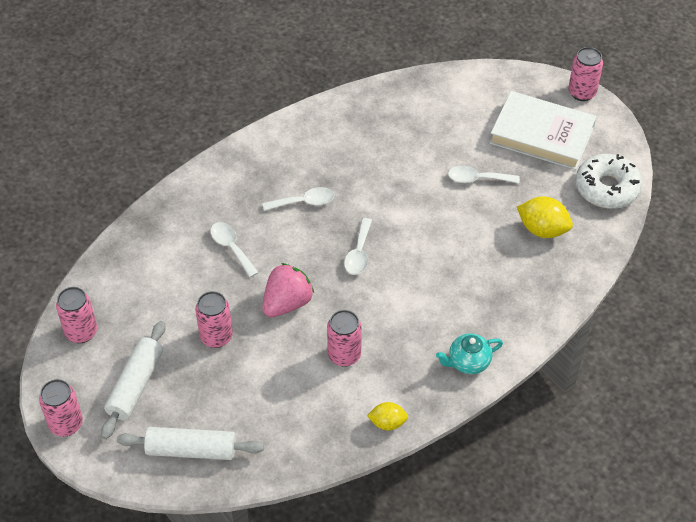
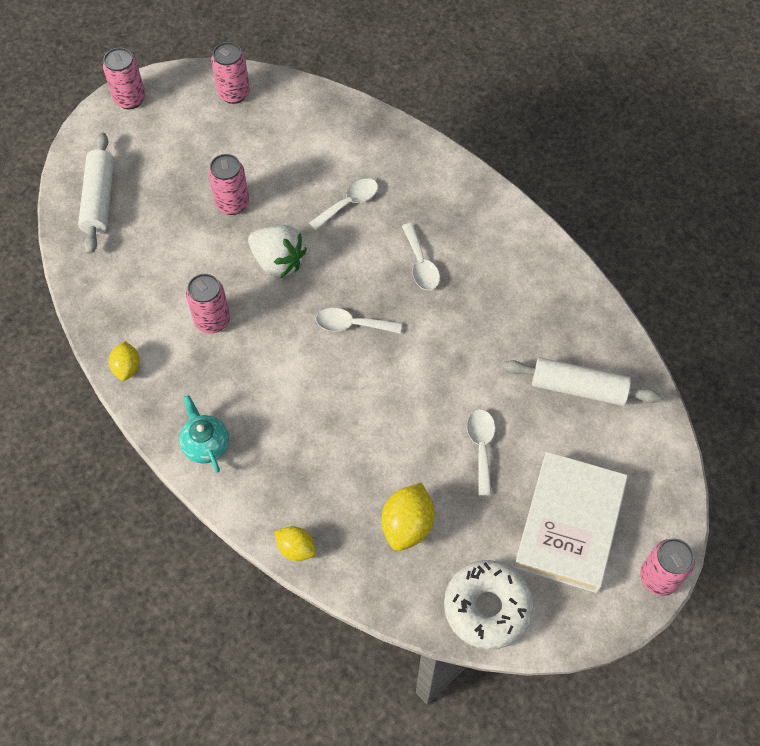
camera: 85 degrees right, 10 degrees up
white rolling pin [101,321,165,439] -> white rolling pin moved to [503,357,661,406]
pink strawberry [262,263,314,317] -> white strawberry [248,225,307,278]
none -> yellow lemon [275,526,316,561]

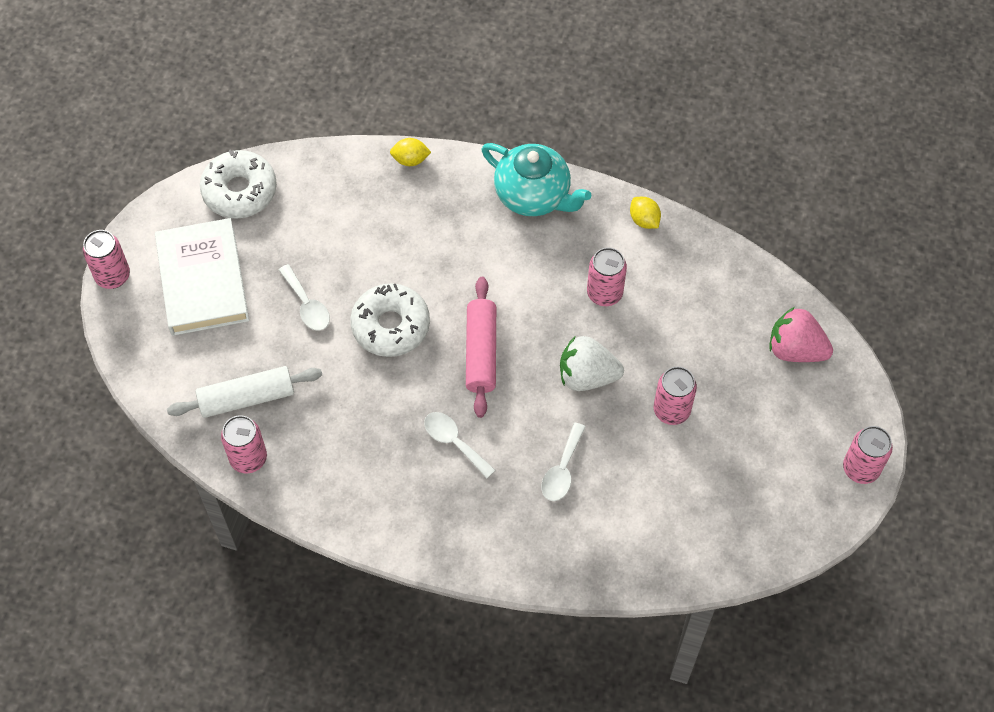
camera: 150 degrees right, 0 degrees up
white rolling pin [78,132,114,254] -> pink strawberry [769,307,833,362]
turquoise teapot [179,395,229,473] -> turquoise teapot [482,143,591,216], size x1.68
pink can [211,42,250,104] -> pink can moved to [221,415,267,473]
white spoon [316,308,402,333] -> pink rolling pin [466,277,496,418]
yellow lemon [382,482,435,551] -> none
none -> white donut [350,283,430,357]

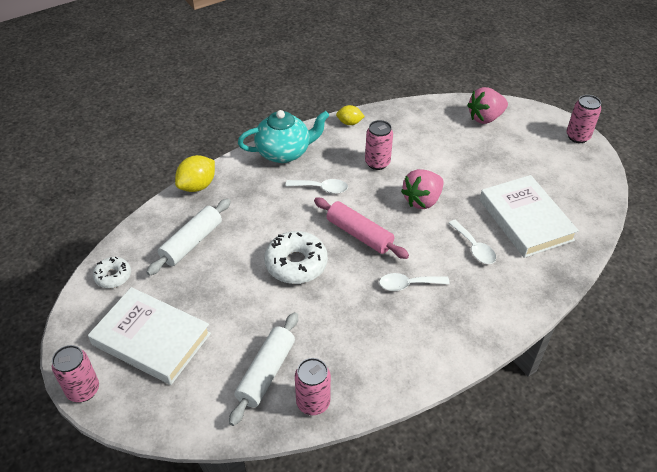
camera: 50 degrees left, 15 degrees down
white donut [200,149,277,219] -> white donut [93,257,131,288], size x0.58
white spoon [279,264,330,331] -> white spoon moved to [286,179,348,194]
yellow lemon [390,138,431,166] -> yellow lemon [175,155,215,192], size x1.60
white strawberry [560,336,624,391] -> pink strawberry [401,169,444,209]
pink can [654,367,697,425] -> none
none -> white rolling pin [146,198,231,276]
none -> white book [479,175,579,258]

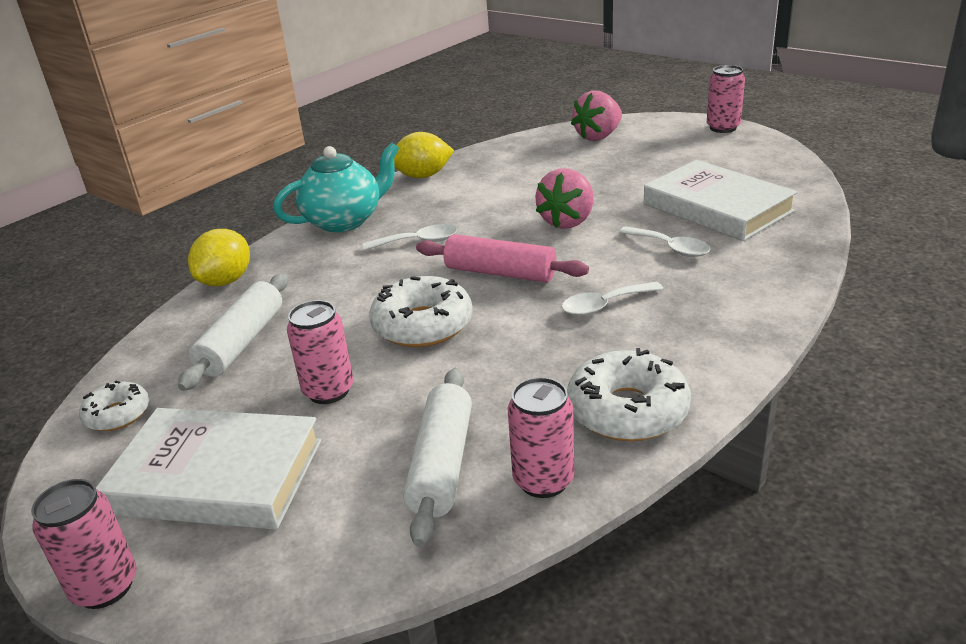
camera: 15 degrees left, 15 degrees down
yellow lemon [336,105,365,125] -> yellow lemon [394,132,454,178], size x1.60
pink can [365,120,393,170] -> pink can moved to [287,300,353,404]
none -> white donut [567,348,691,441]

